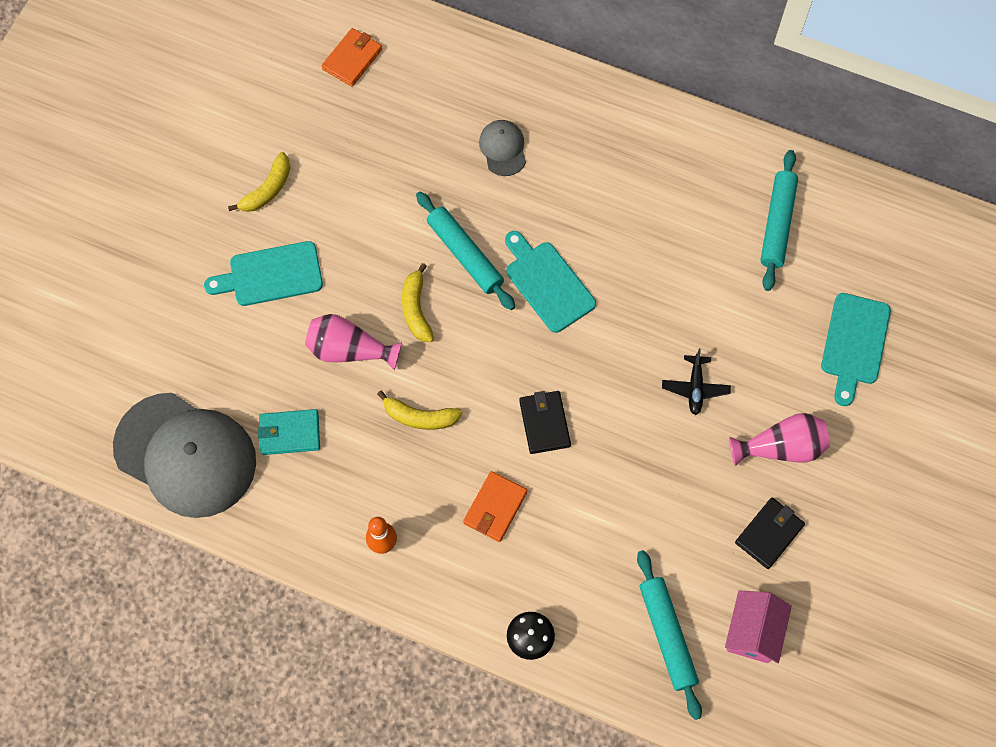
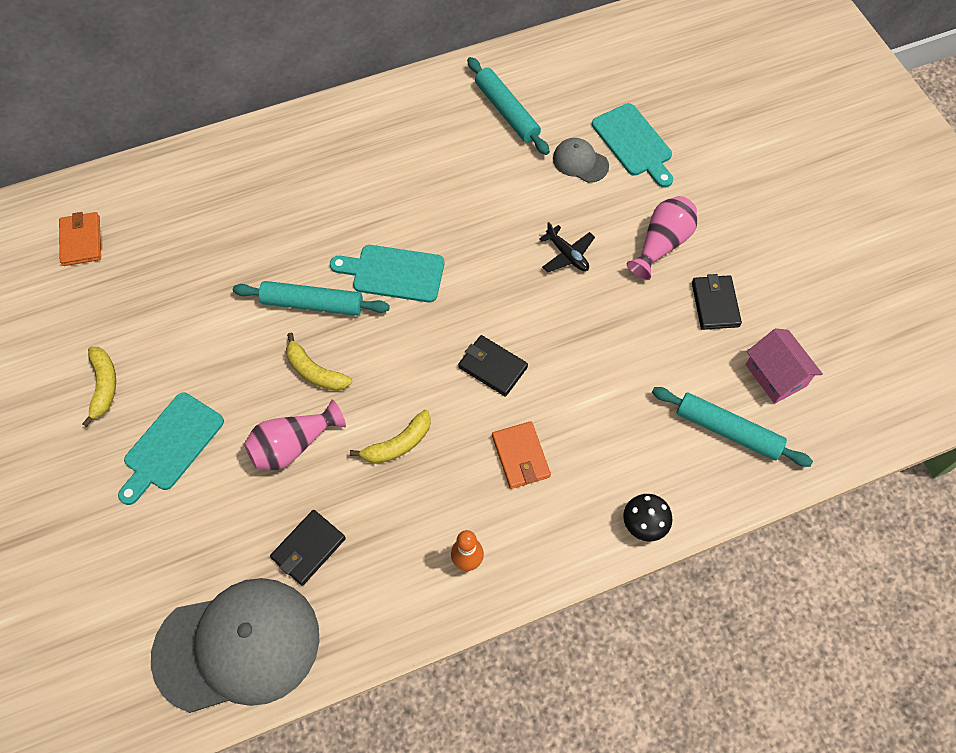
camera: 45 degrees left, 5 degrees down
turquoise wallet [257,409,320,455] -> black wallet [270,510,346,586]
grey cap [479,120,526,176] -> grey cap moved to [553,138,609,183]

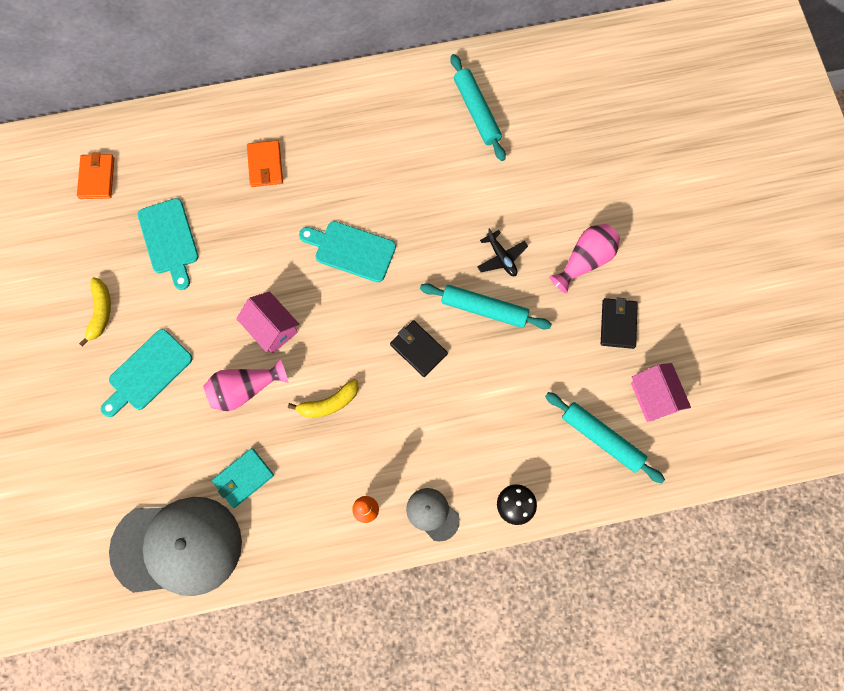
camera: 10 degrees right, 10 degrees up
turquoise rolling pin [233,281,390,316] -> turquoise rolling pin moved to [420,283,552,329]
black wallet [270,510,346,586] -> turquoise wallet [212,448,274,508]
yellow banana [286,333,352,391] -> pink house [236,291,300,354]
orange wallet [492,421,551,489] -> orange wallet moved to [247,140,283,187]
grey cap [553,138,609,183] -> grey cap moved to [406,488,460,542]
turquoise cutting board [592,103,673,188] -> turquoise cutting board moved to [138,198,198,290]

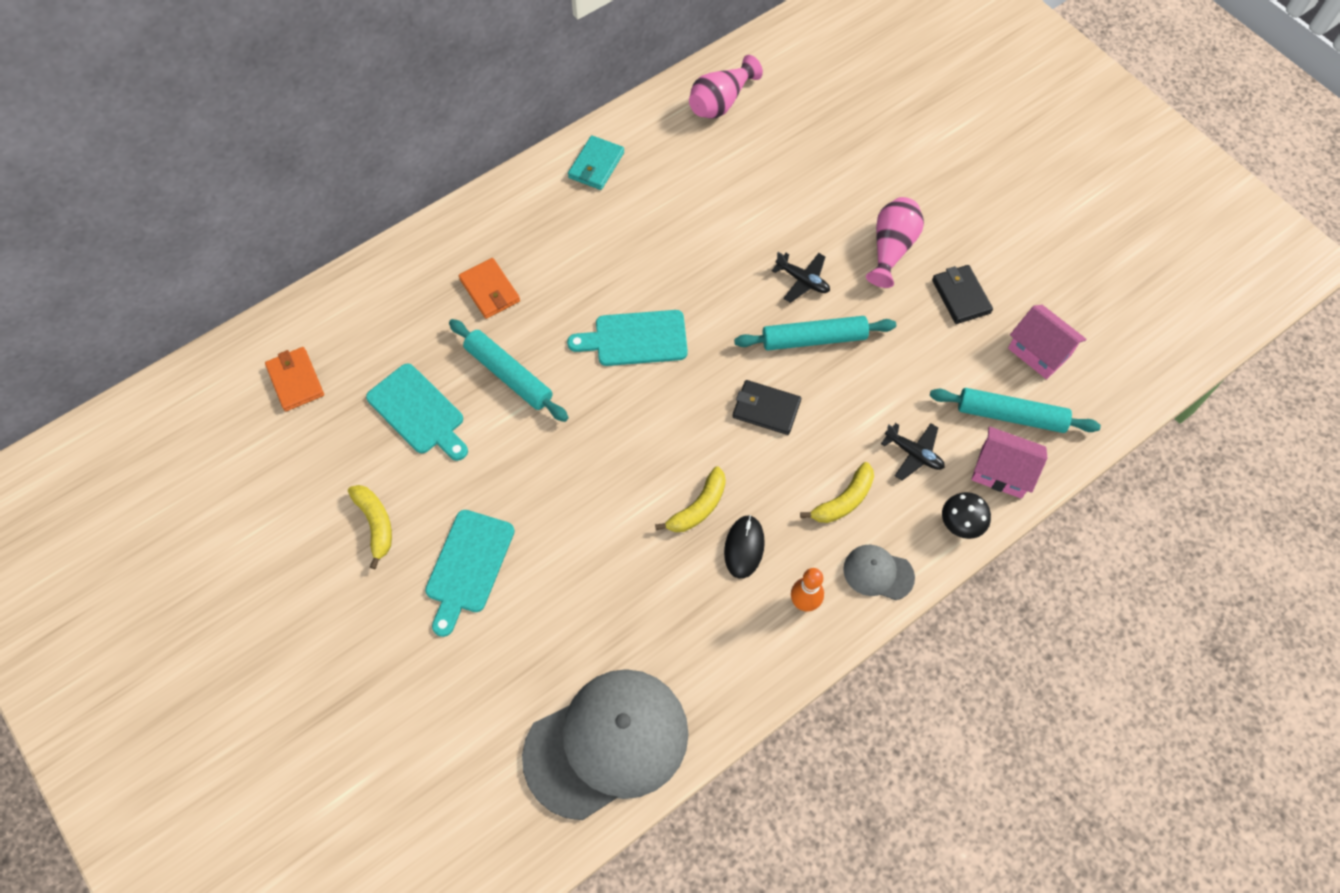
camera: 25 degrees left, 10 degrees down
pink vase [203,359,288,411] -> pink vase moved to [689,55,763,118]
turquoise wallet [212,448,274,508] -> turquoise wallet moved to [568,135,624,190]
pink house [236,291,300,354] -> pink house moved to [971,426,1047,499]
turquoise rolling pin [451,54,506,161] -> turquoise rolling pin moved to [449,319,569,422]
none -> black mouse [724,515,765,579]
none -> yellow banana [800,462,874,523]
none -> black plane [881,423,945,480]

